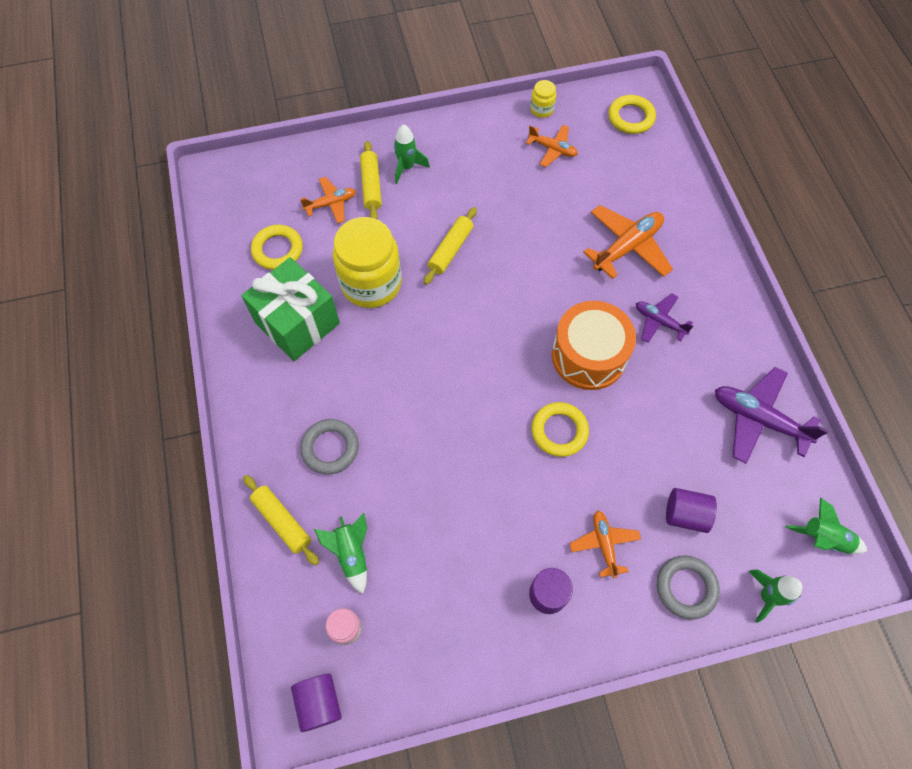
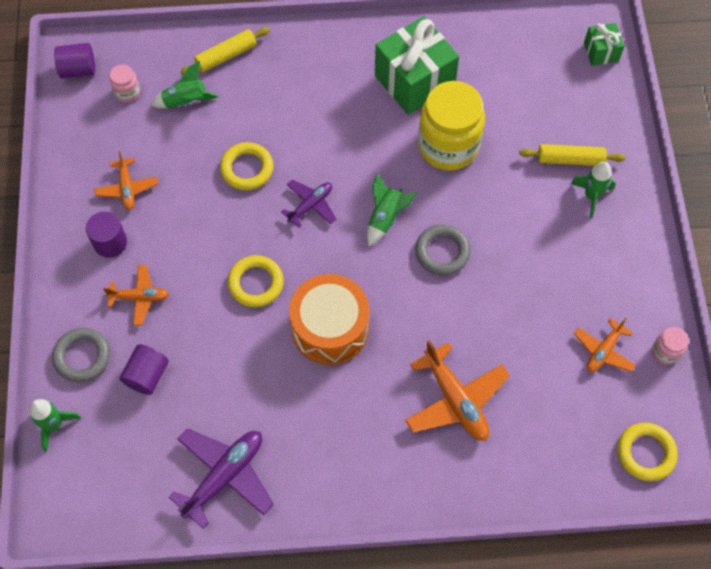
camera: 100 degrees right, 0 degrees up
yellow ring [251,225,303,270] -> yellow ring moved to [220,142,274,190]
orange plane [300,177,356,224] -> orange plane moved to [94,151,158,210]
grey ring [301,419,359,475] -> grey ring moved to [415,224,471,275]
yellow rolling pin [424,207,477,285] -> none
yellow jar [530,80,556,118] -> pink jar [652,327,689,364]
purple plane [636,293,693,343] -> purple plane moved to [281,180,336,228]
green rocket [786,498,867,554] -> green rocket moved to [367,173,417,246]
none -> green gift [584,23,624,66]

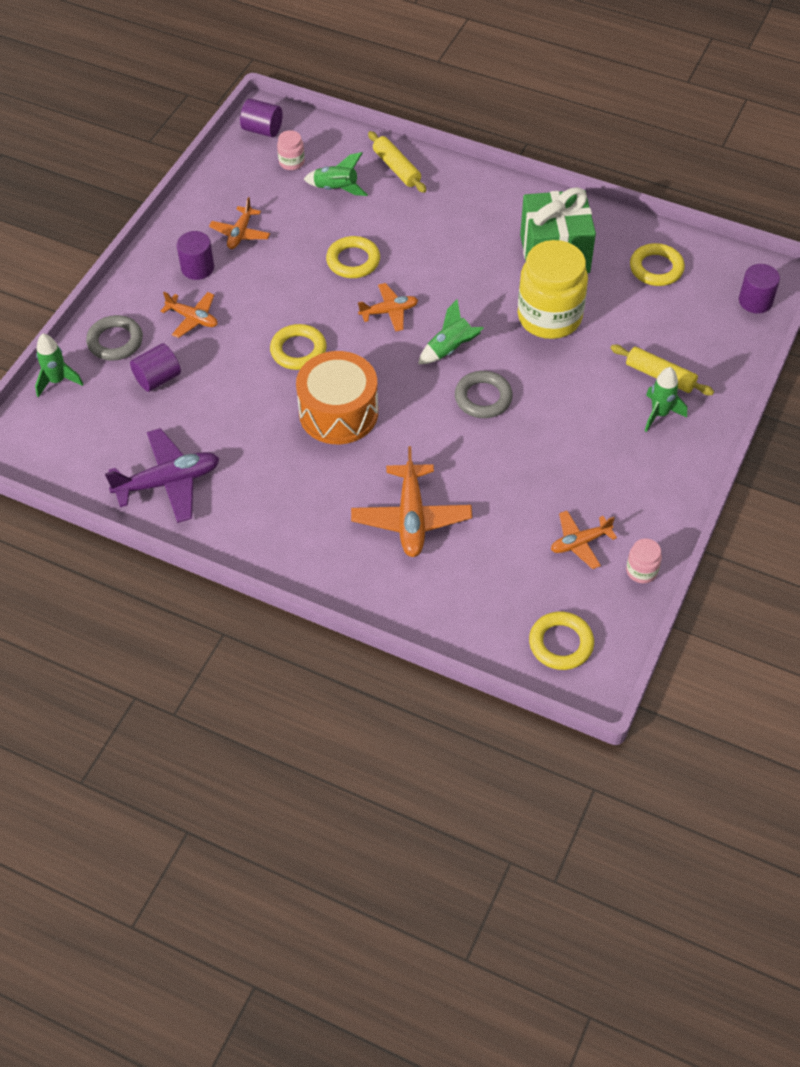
camera: 30 degrees right, 10 degrees down
yellow rolling pin [180,27,270,75] -> yellow rolling pin turned 60 degrees clockwise [368,131,426,193]
purple plane [281,180,336,228] -> orange plane [358,283,418,332]
green gift [584,23,624,66] -> purple cylinder [739,264,780,313]
none -> yellow ring [630,243,685,286]

